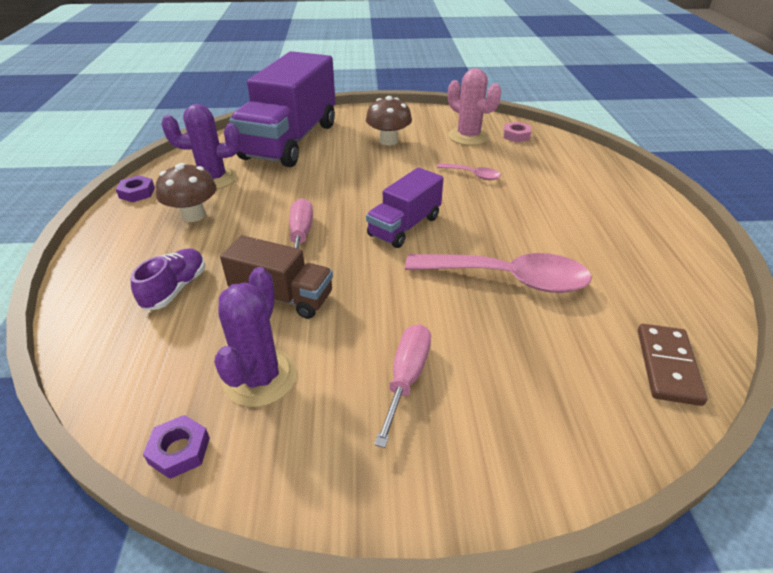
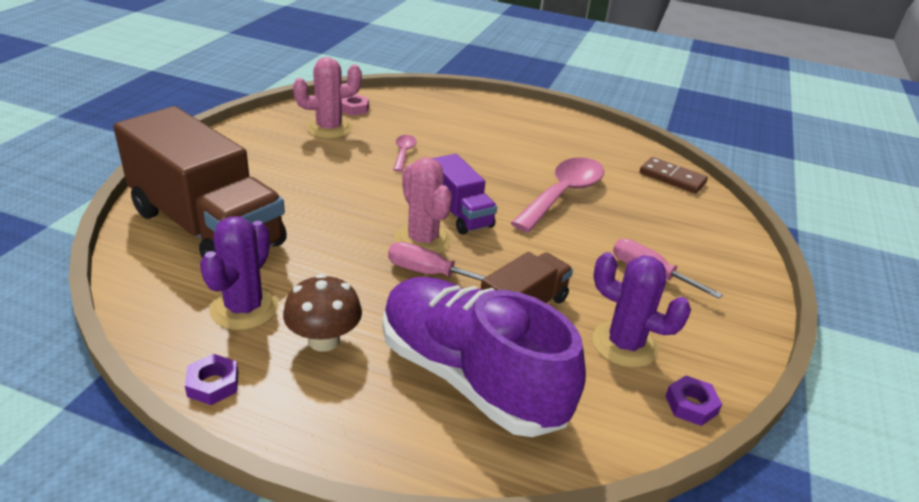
camera: 70 degrees left, 5 degrees down
purple shoe [131,248,205,310] -> purple shoe [382,277,586,437], size x2.28
purple truck [229,51,336,167] -> brown truck [113,106,287,258]
brown mushroom [366,96,412,145] -> none
pink spoon [437,163,501,180] -> pink spoon turned 45 degrees counterclockwise [393,135,416,172]
none -> pink cactus [395,158,452,254]

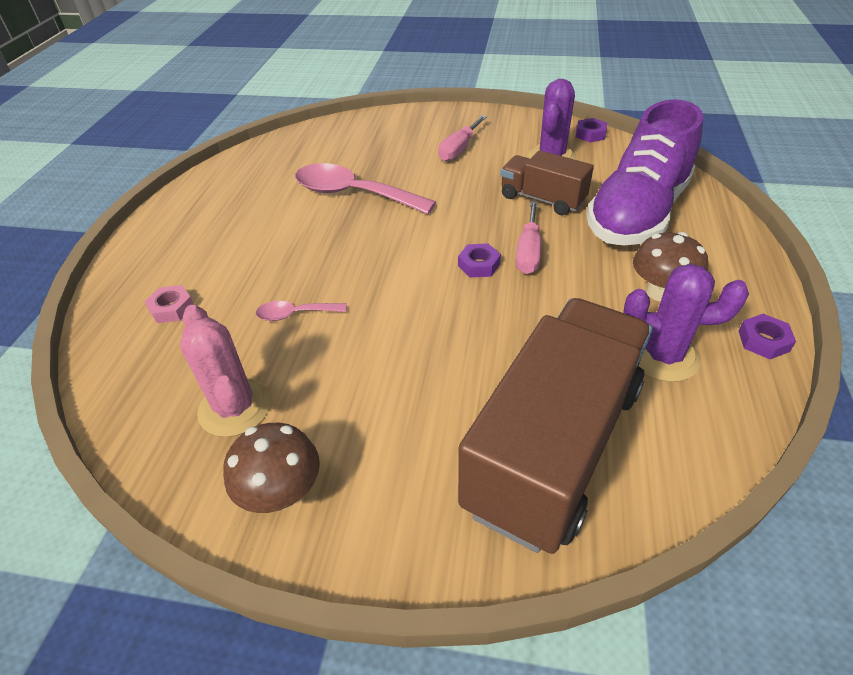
camera: 95 degrees left, 10 degrees up
pink nut [342,94,369,116] -> pink nut moved to [144,285,194,323]
pink cactus [395,158,452,254] -> purple nut [458,243,501,278]
purple truck [432,154,497,235] -> none
brown domino [640,157,708,194] -> none
none -> brown mushroom [223,423,320,513]

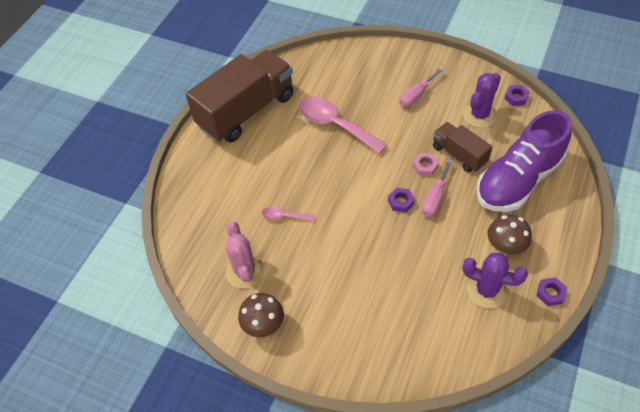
camera: 15 degrees right, 10 degrees up
pink nut [144,285,194,323] -> pink nut moved to [412,153,439,176]
brown truck [458,298,652,554] -> brown truck moved to [186,50,293,143]

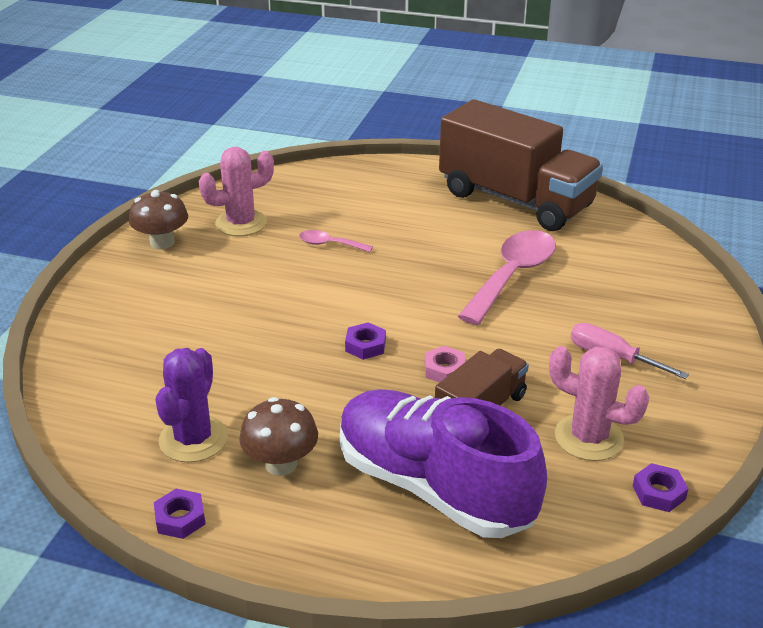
camera: 80 degrees right, 20 degrees down
pink spoon [262,206,315,222] -> pink spoon turned 75 degrees counterclockwise [299,230,373,252]
pink screwdriver [422,159,452,217] -> none
purple cactus [463,73,501,128] -> pink cactus [549,346,649,461]

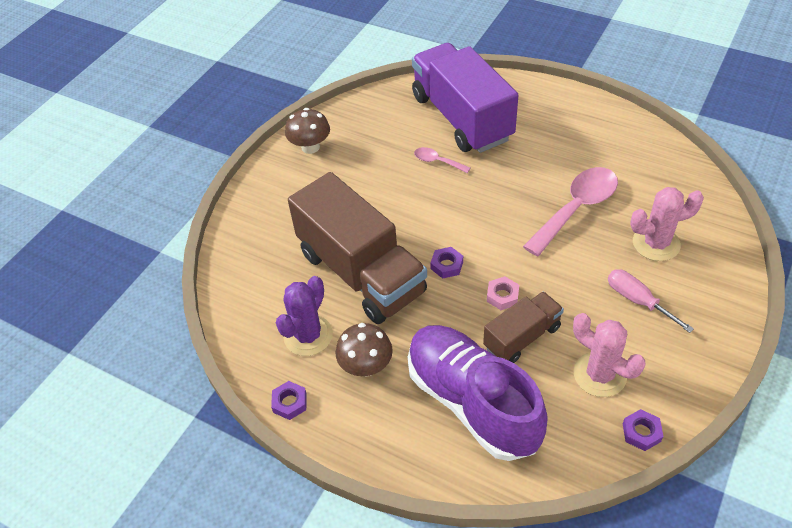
camera: 15 degrees right, 15 degrees up
pink cactus [199,147,274,236] -> pink cactus moved to [630,187,704,261]
brown truck [439,99,603,231] -> brown truck moved to [288,172,427,324]
none -> purple truck [412,43,518,153]

